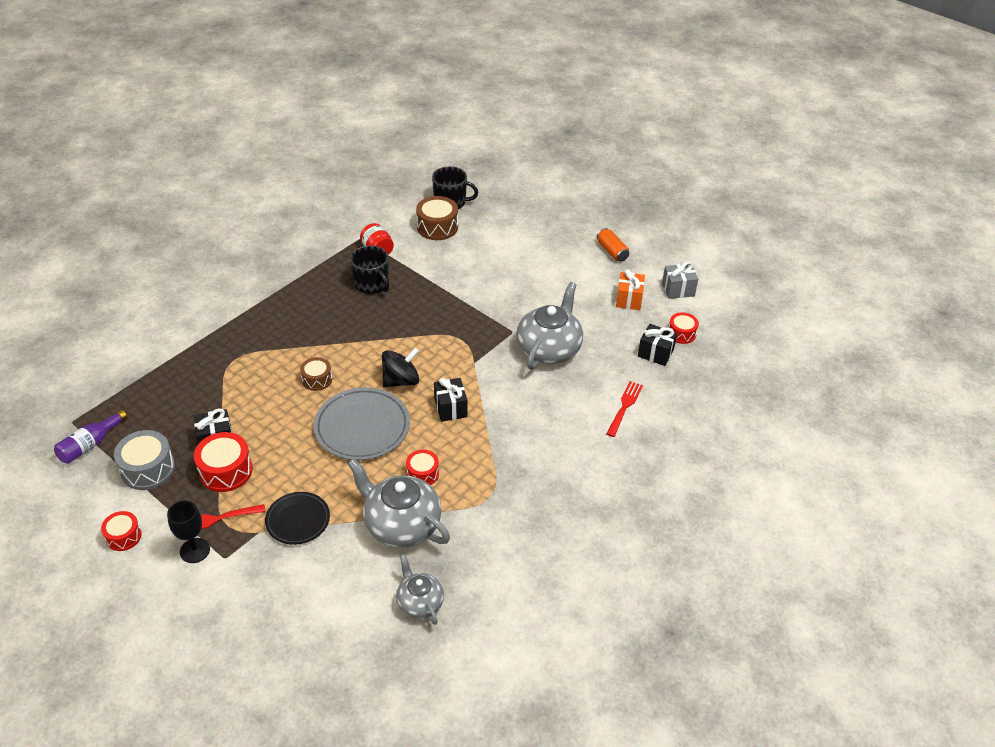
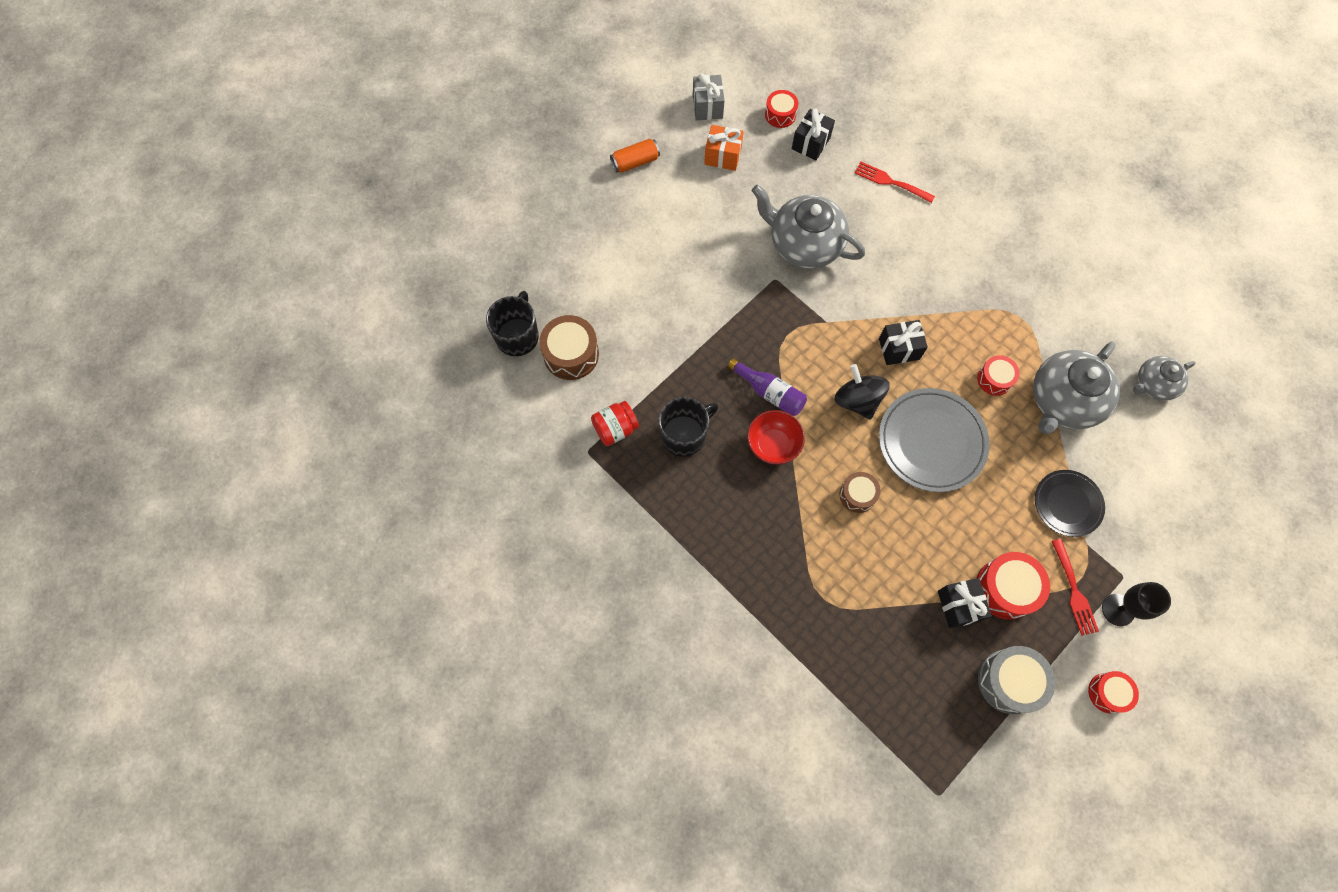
camera: 85 degrees left, 25 degrees up
purple bottle [54,410,127,464] -> purple bottle moved to [727,358,807,416]
none -> red bowl [747,410,805,465]

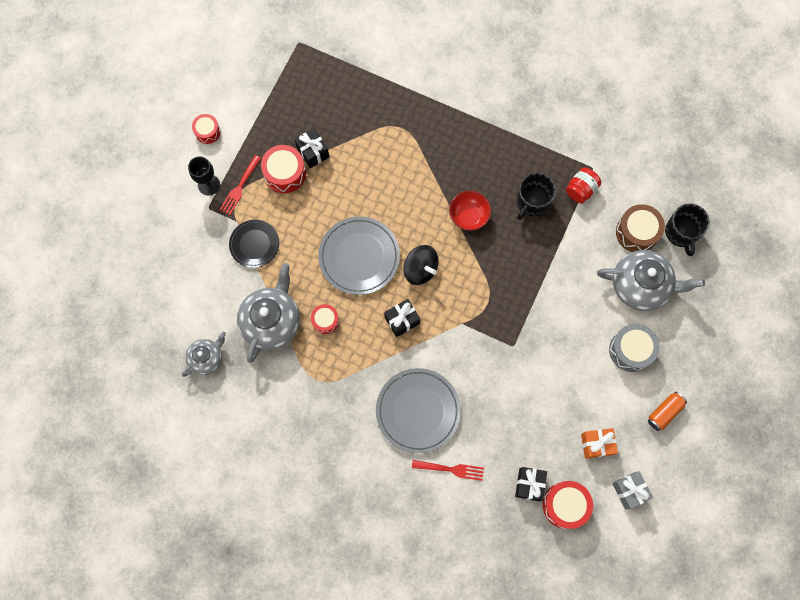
camera: 160 degrees right, 5 degrees up
purple bottle [727,358,807,416] -> none
grey teapot [752,185,865,268] -> grey teapot moved to [597,250,705,311]
red drum [765,90,798,128] -> red drum [543,481,593,529], size x1.61
brown drum [840,472,880,513] -> none
grey drum [978,646,1055,714] -> grey drum moved to [609,324,660,372]
red fork [1052,539,1099,636] -> red fork turned 120 degrees counterclockwise [220,155,261,215]
none -> grey plate [376,368,461,453]

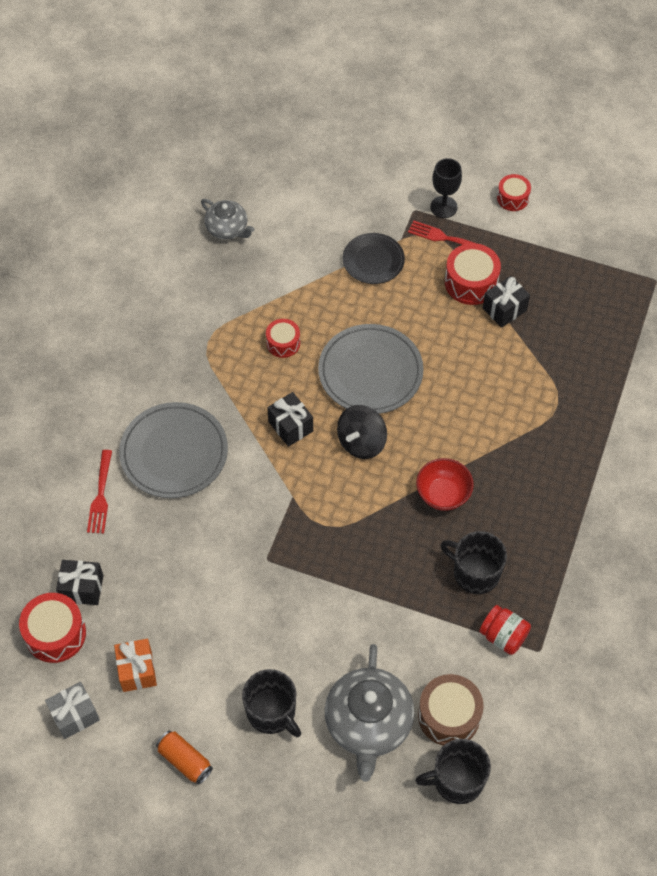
camera: 85 degrees right, 15 degrees down
grey teapot [237,263,300,363] -> none
grey drum [609,324,660,372] -> black mug [242,669,301,737]

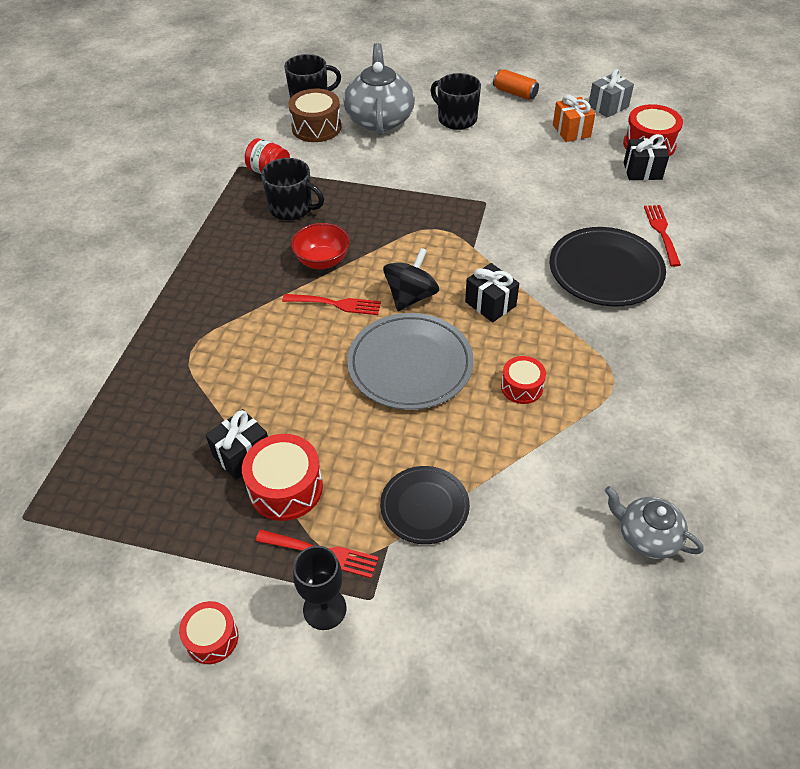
camera: 175 degrees right, 10 degrees down
grey plate [119,402,228,498] -> black plate [550,227,666,306]
none -> red fork [282,294,381,315]

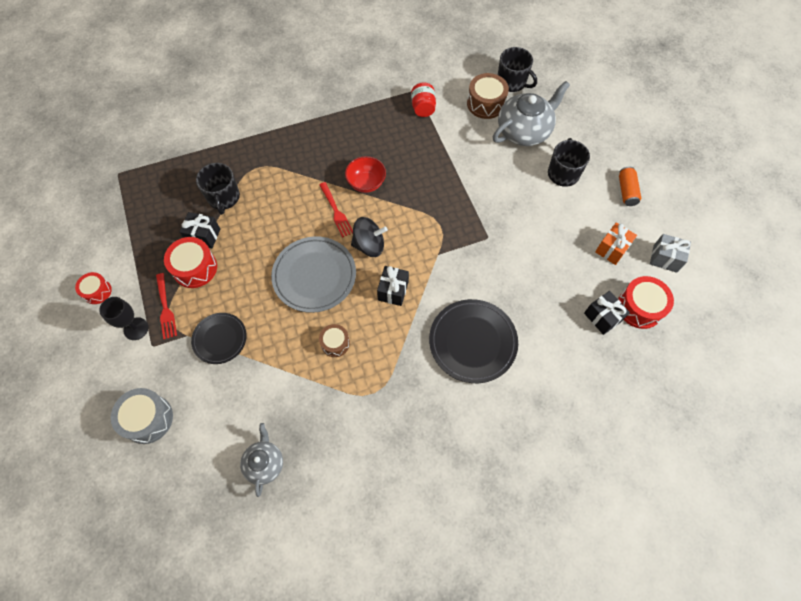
camera: 55 degrees right, 15 degrees up
black mug [261,158,324,221] -> black mug moved to [196,163,240,215]
red drum [501,356,546,404] -> brown drum [319,324,350,357]
red fork [644,205,681,267] -> none
none -> grey drum [111,388,173,444]

